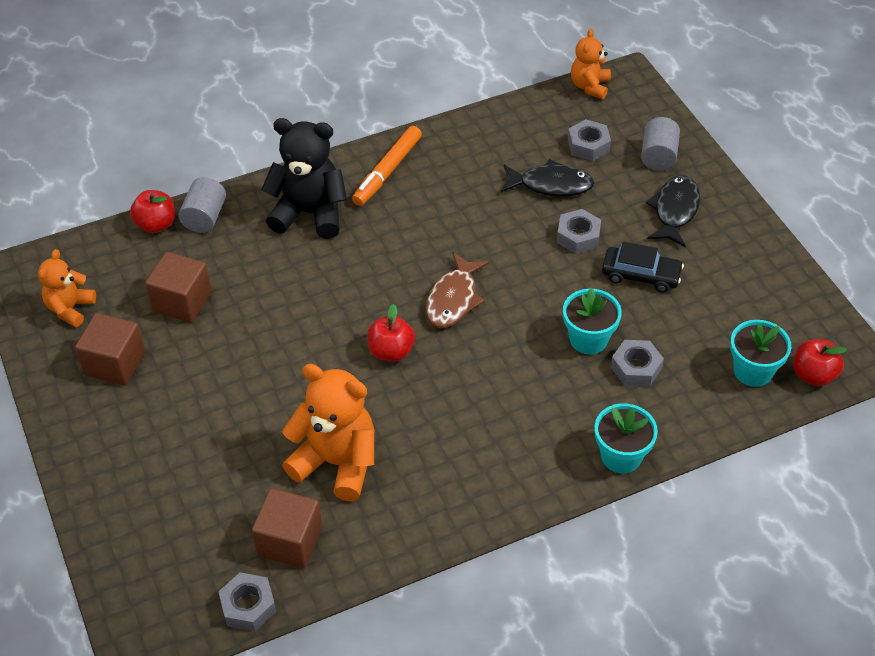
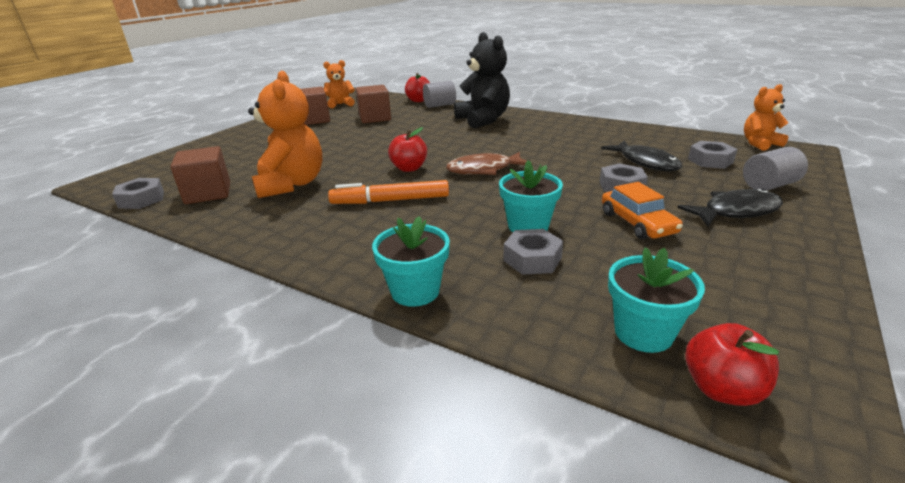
camera: 55 degrees right, 20 degrees down
orange marker [352,126,422,206] -> orange marker moved to [328,180,449,204]
black car [602,241,684,293] -> orange car [602,182,683,239]

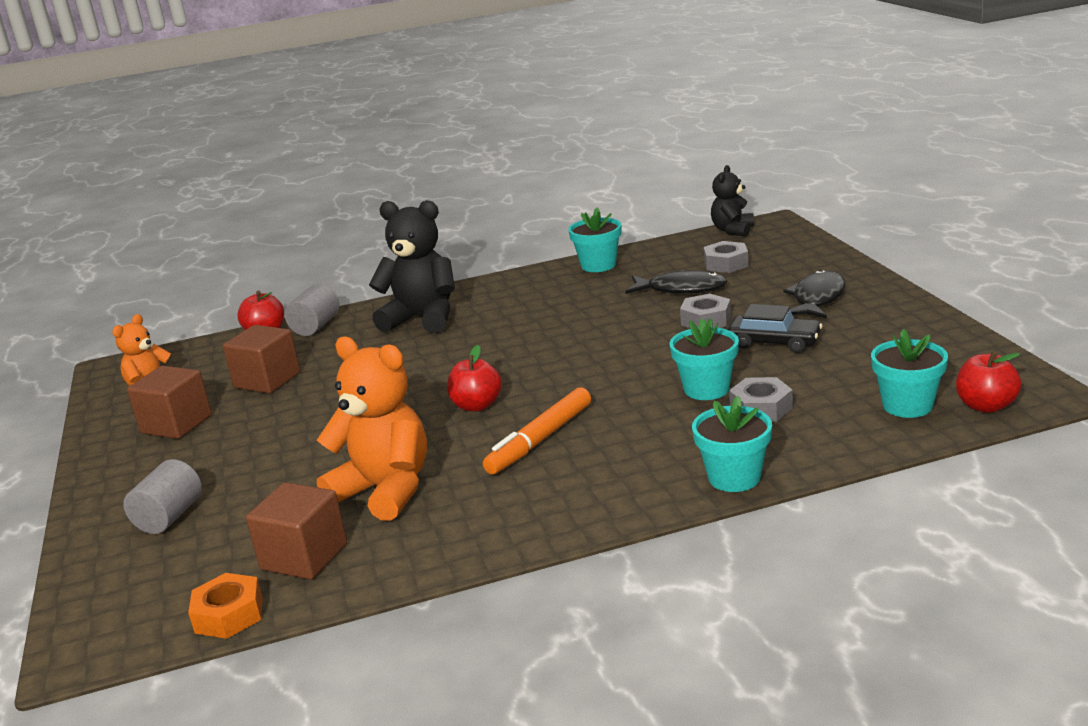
camera: 45 degrees left, 5 degrees down
grey nut [112,178,164,209] -> orange nut [188,573,263,639]
brown fish [446,152,533,175] -> none
orange car [602,182,683,239] -> black car [728,304,823,353]
grey cylinder [743,147,808,191] -> grey cylinder moved to [123,459,202,534]
orange teddy bear [744,84,789,151] -> black teddy bear [711,165,754,236]
none -> turquoise flower pot [568,207,621,272]

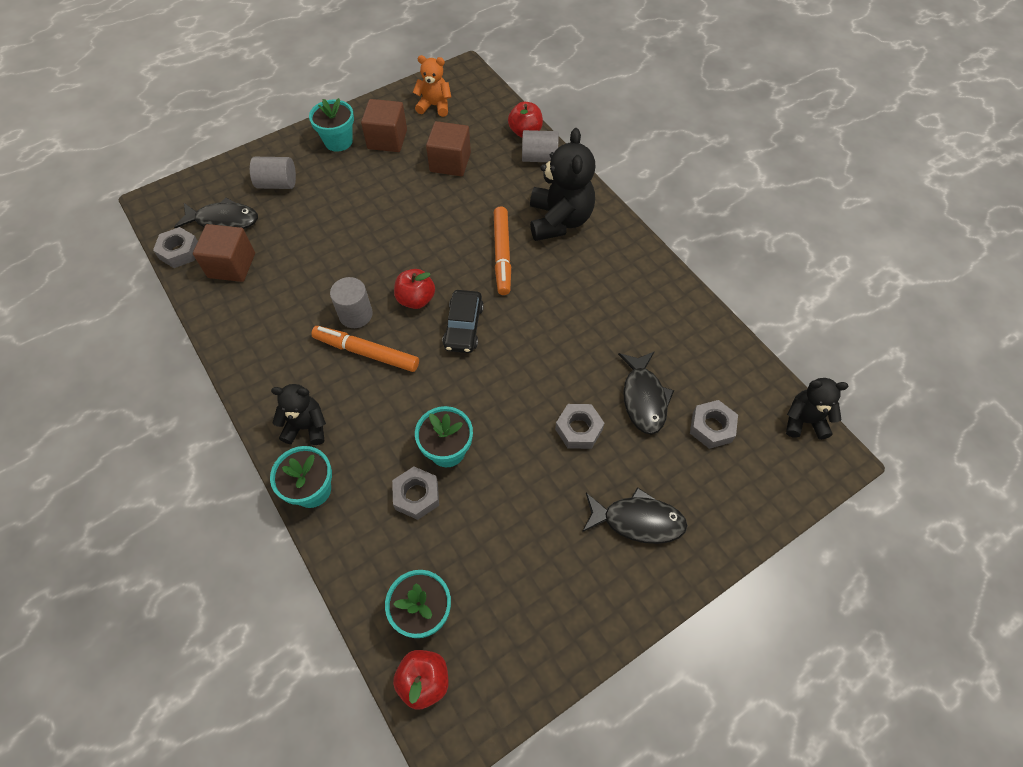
camera: 70 degrees right, 35 degrees up
orange nut [188,573,263,639] -> grey nut [153,227,198,268]
orange teddy bear [317,336,427,521] -> none
turquoise flower pot [568,207,621,272] -> turquoise flower pot moved to [309,98,354,152]
black car [728,304,823,353] -> black car moved to [443,290,484,353]
none -> black fish [174,197,258,229]
none -> black teddy bear [271,384,326,445]
none -> grey cylinder [330,277,373,328]
none -> orange marker [494,206,511,295]

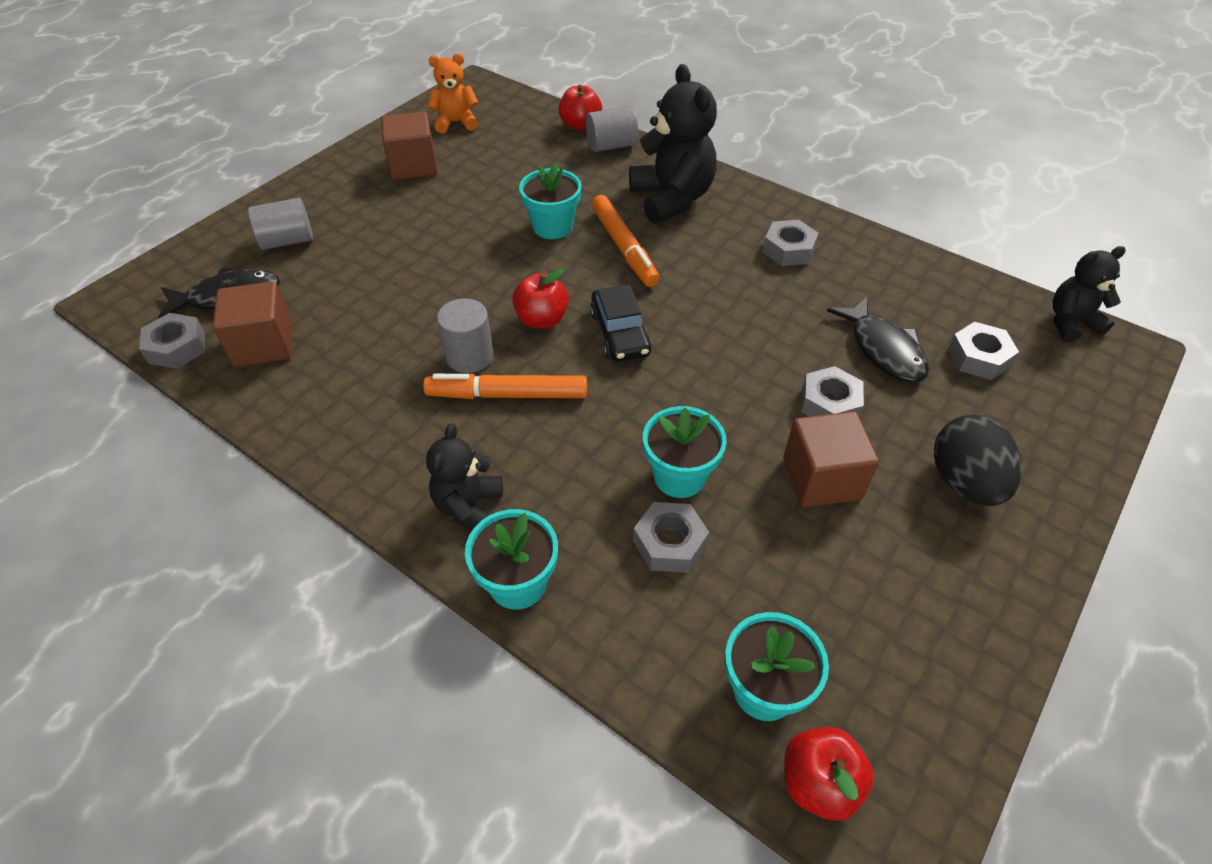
camera: 20 degrees left, 10 degrees down
black teddy bear [271,384,326,445] -> black teddy bear turned 60 degrees counterclockwise [426,423,503,530]
turquoise flower pot [309,98,354,152] -> turquoise flower pot moved to [519,163,582,239]
brown cube [426,121,471,176] -> brown cube moved to [783,411,879,507]
black fish [582,487,688,544] -> black egg [934,415,1022,506]
none -> grey nut [762,220,819,266]

